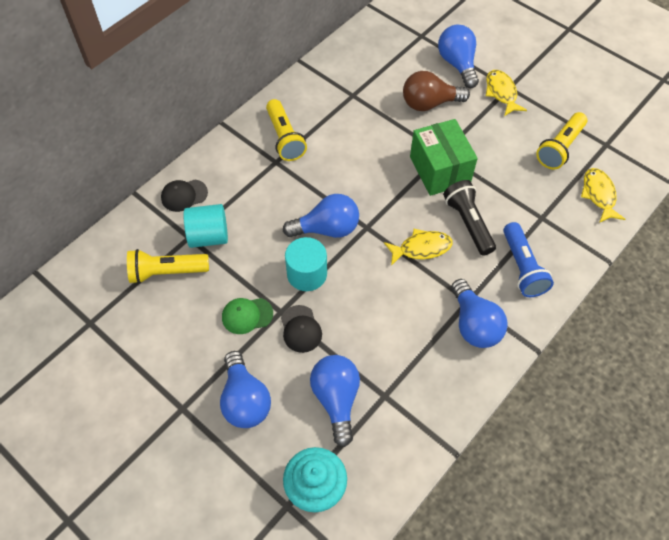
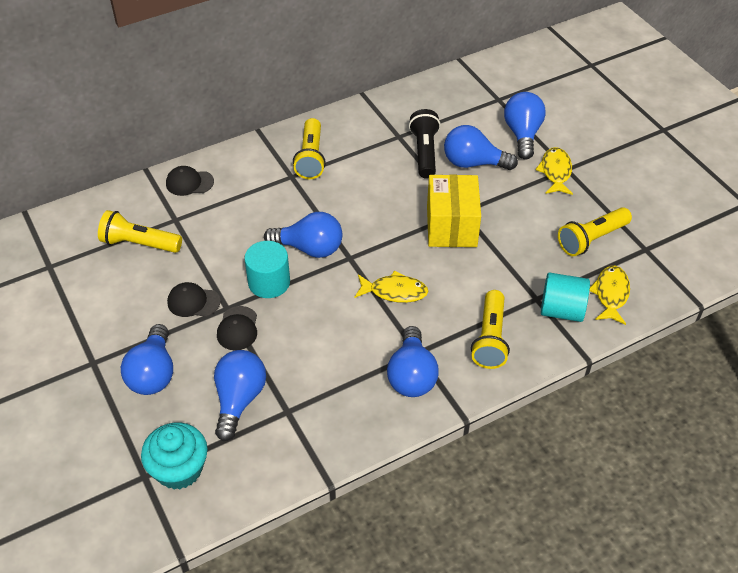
camera: 20 degrees right, 10 degrees down
turquoise cylinder [183,204,228,248] -> turquoise cylinder moved to [541,272,590,322]
green cap [222,298,273,334] -> black cap [167,282,221,317]
brown light bulb [403,71,470,111] -> blue light bulb [444,125,518,170]
green box [410,119,478,196] -> yellow box [427,174,481,247]
black flashlight [443,180,496,256] -> black flashlight moved to [409,109,441,179]
blue flashlight [503,222,554,297] -> yellow flashlight [471,290,510,369]

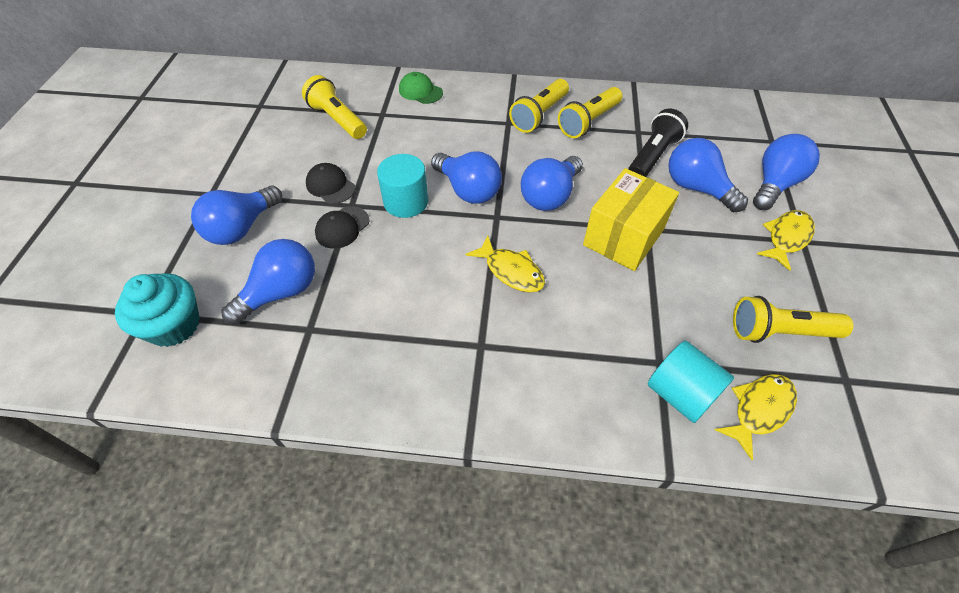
camera: 35 degrees right, 5 degrees up
black cap [166,166,214,196] -> green cap [399,72,443,104]
blue light bulb [387,326,439,397] -> blue light bulb moved to [521,156,583,211]
yellow flashlight [471,290,510,369] -> yellow flashlight moved to [558,87,622,138]

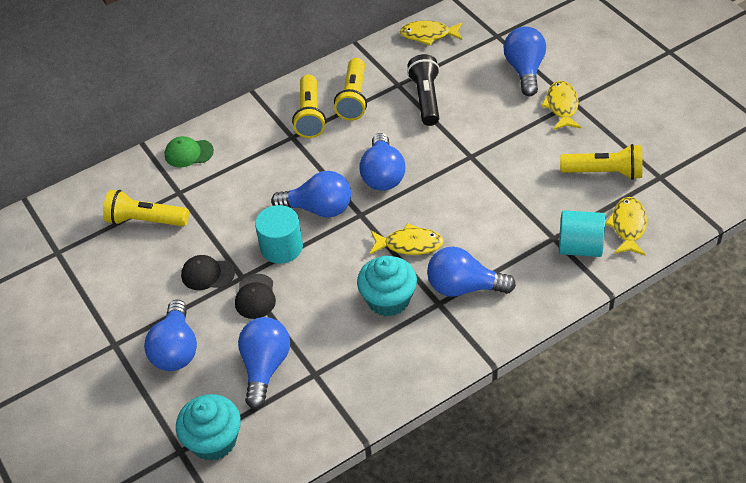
camera: 35 degrees left, 5 degrees down
yellow box [583,168,679,271] -> none
blue light bulb [668,138,748,212] -> blue light bulb moved to [427,247,516,297]
yellow flashlight [733,296,853,343] -> yellow flashlight turned 135 degrees counterclockwise [560,144,642,180]
none -> turquoise cupcake [357,256,417,317]
none -> yellow fish [400,21,462,46]

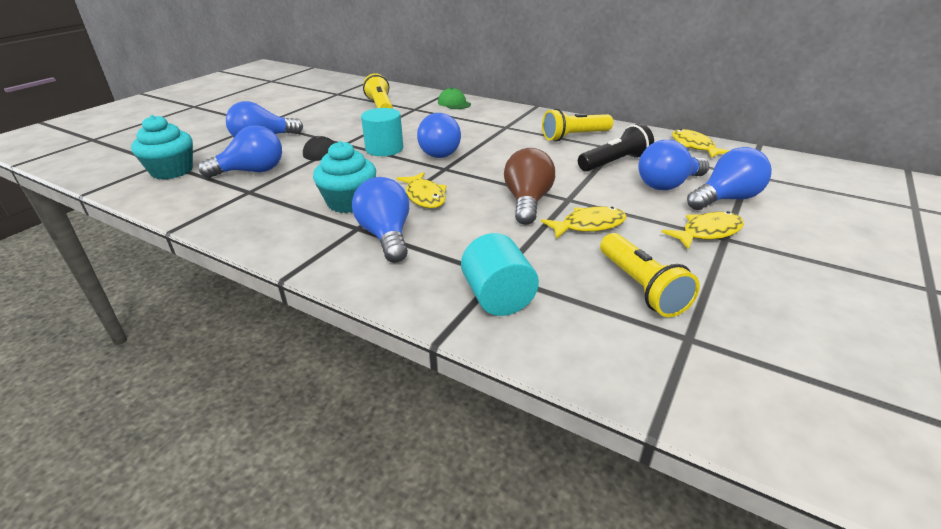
camera: 60 degrees right, 15 degrees down
black cap [181,255,235,290] -> none
yellow flashlight [292,74,326,138] -> none
blue light bulb [359,133,405,191] -> blue light bulb moved to [638,140,709,190]
yellow fish [605,197,647,256] -> yellow fish moved to [541,206,627,239]
none -> brown light bulb [504,148,555,225]

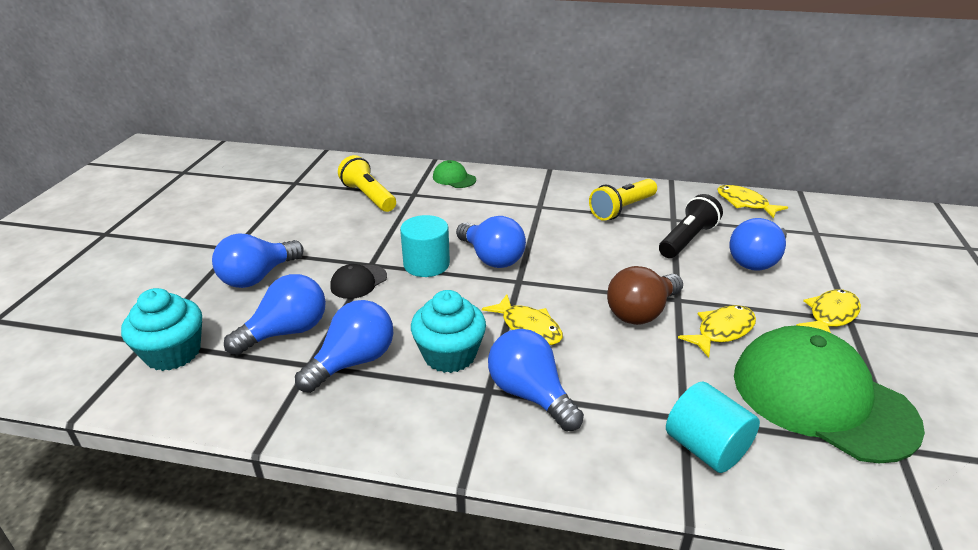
camera: 20 degrees left, 0 degrees up
brown light bulb [504,148,555,225] -> brown light bulb turned 120 degrees counterclockwise [607,266,683,325]
yellow flashlight [600,233,700,317] -> green cap [734,325,925,463]
blue light bulb [687,147,772,210] -> blue light bulb moved to [295,300,393,393]

